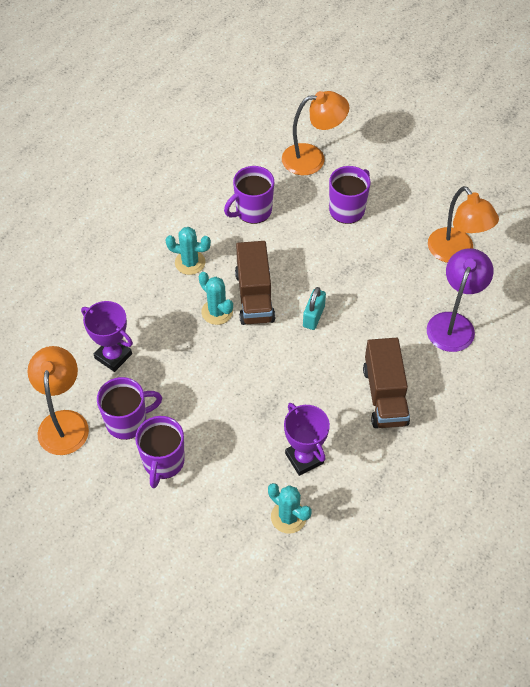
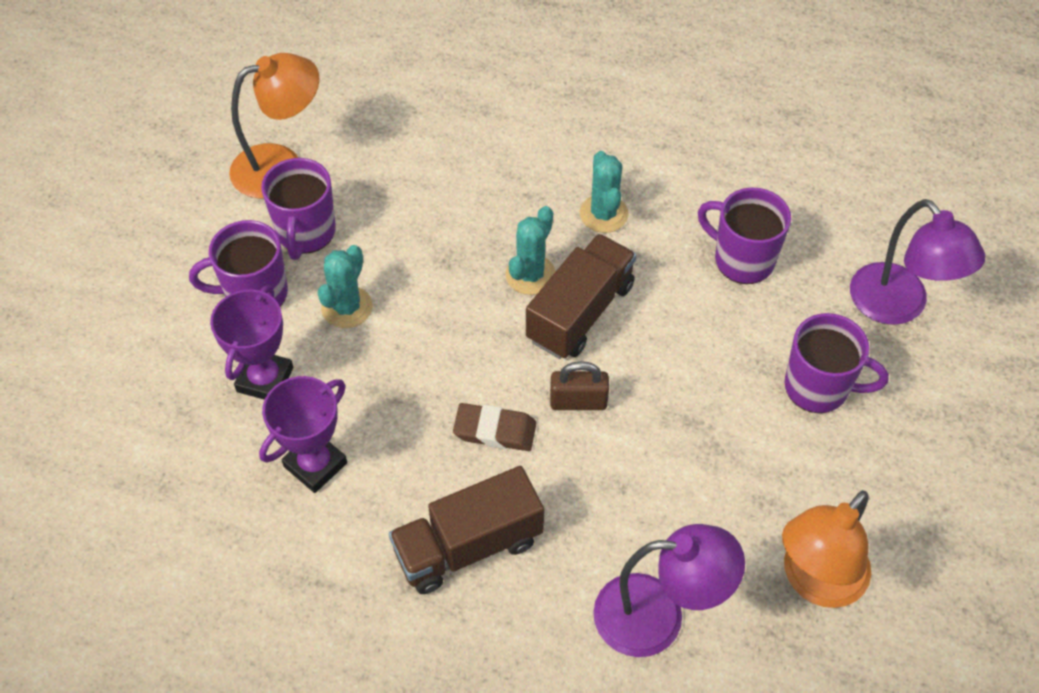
camera: 70 degrees right, 0 degrees up
purple trophy [81,301,133,372] -> purple trophy moved to [210,285,293,400]
purple mug [97,377,162,440] -> purple mug turned 45 degrees clockwise [261,158,336,260]
brown truck [235,241,275,325] -> brown truck turned 150 degrees clockwise [526,234,636,359]
turquoise cactus [268,483,312,534] -> turquoise cactus moved to [318,245,373,328]
orange lamp [282,91,349,175] -> purple lamp [850,199,985,325]
turquoise padlock [303,287,326,330] -> brown padlock [550,361,609,410]
none -> brown eraser [453,403,536,451]

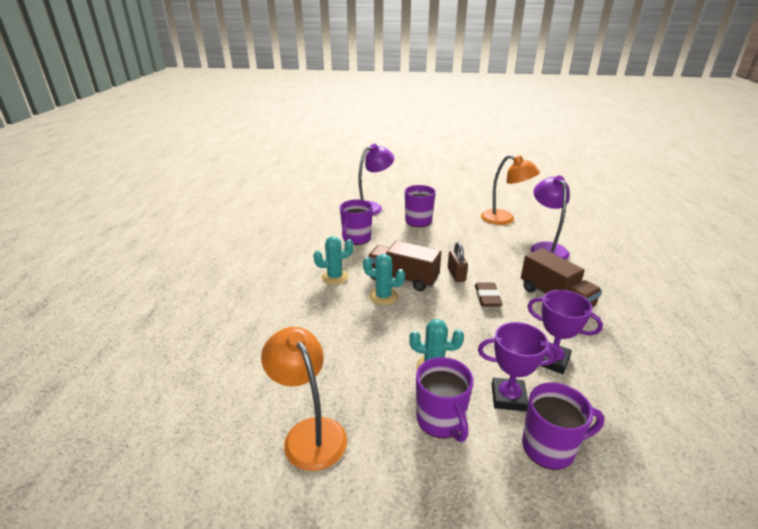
camera: 100 degrees left, 25 degrees down
purple mug [261,158,336,260] -> purple mug moved to [522,383,605,470]

